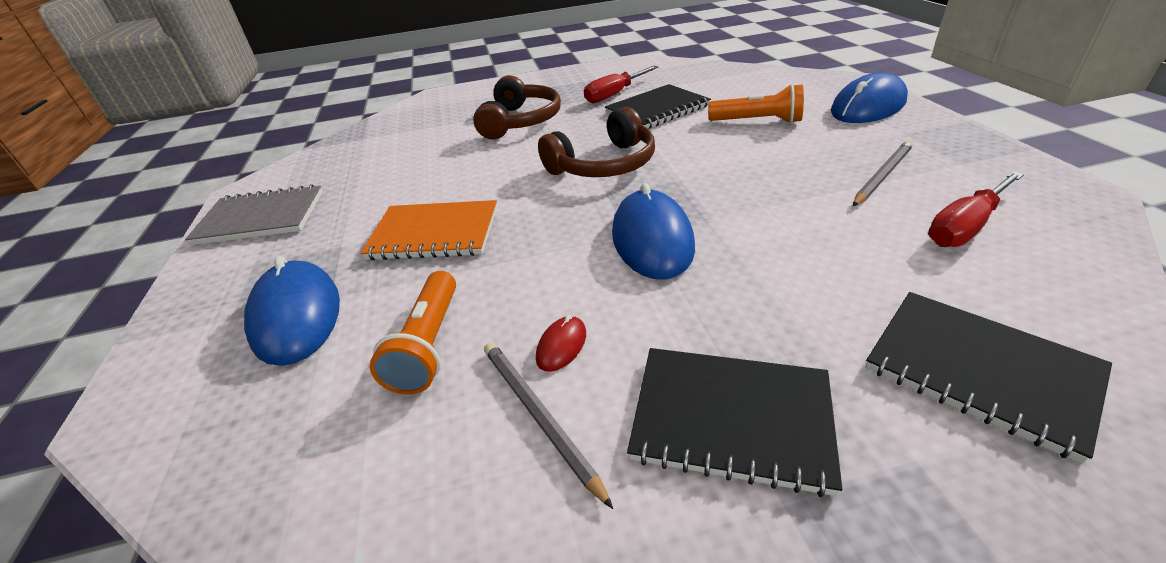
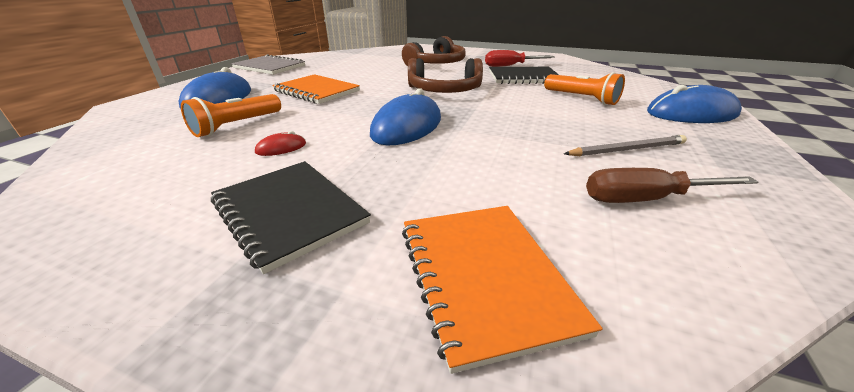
camera: 30 degrees right, 5 degrees down
grey pencil [484,342,613,509] -> none
black notebook [865,292,1112,464] -> orange notebook [402,206,603,374]
red screwdriver [928,171,1024,247] -> brown screwdriver [586,168,759,203]

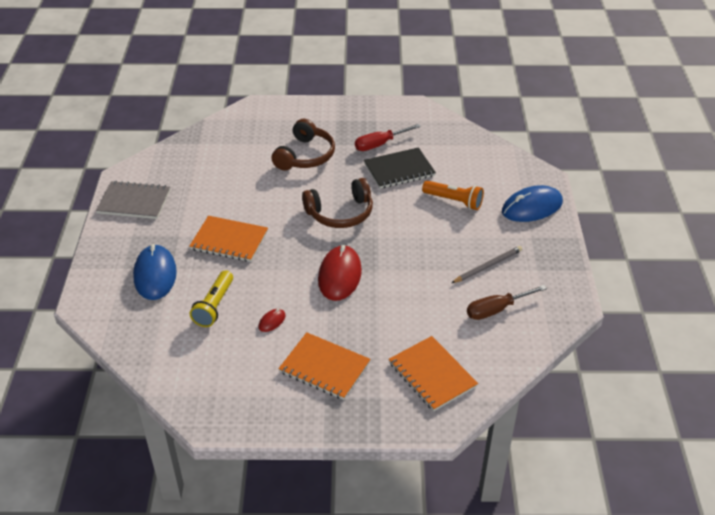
camera: 20 degrees left, 10 degrees up
orange flashlight [181,94,281,137] -> yellow flashlight [190,270,233,327]
black notebook [211,161,371,274] -> orange notebook [278,332,371,400]
blue mouse [370,88,441,145] -> red mouse [318,245,362,301]

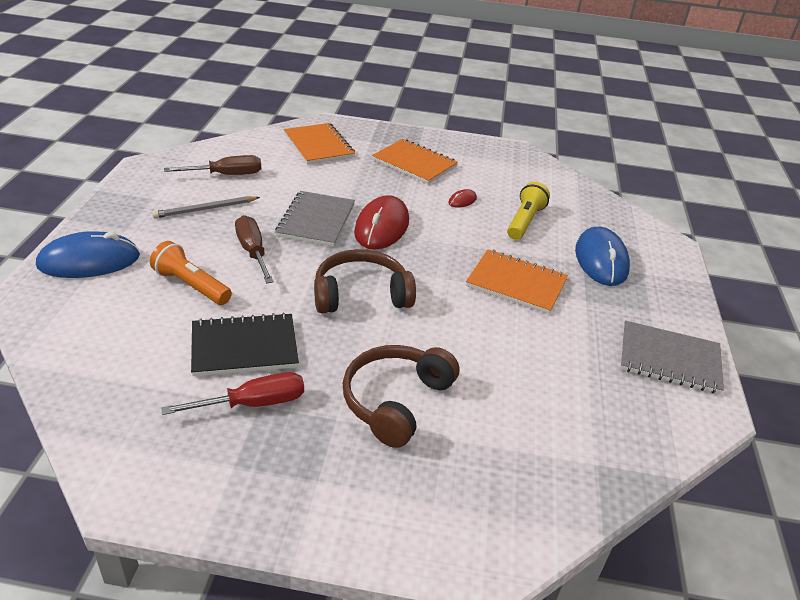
camera: 175 degrees left, 5 degrees down
none -> brown screwdriver [235,215,274,284]
none -> grey notebook [275,191,355,247]

